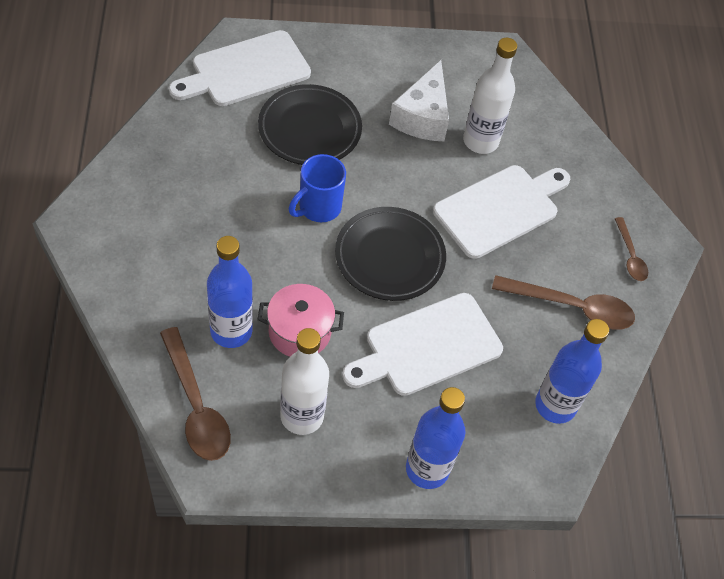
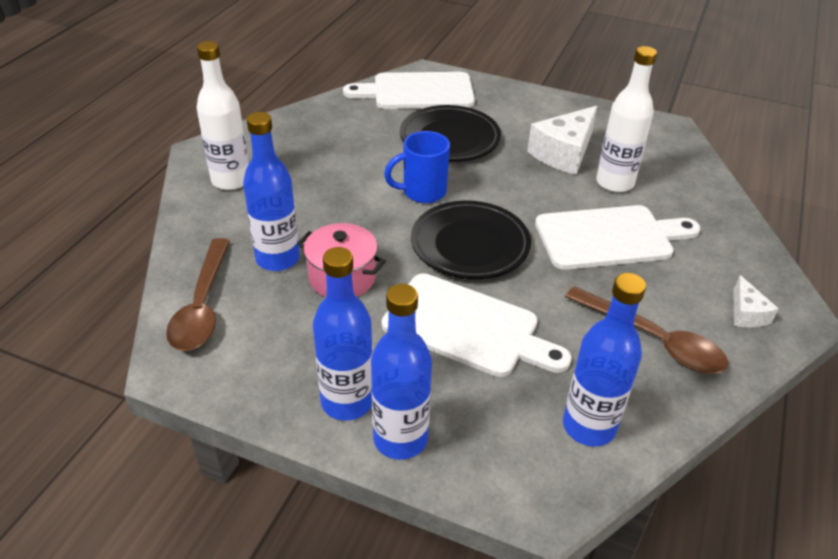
camera: 30 degrees right, 15 degrees down
white bottle [280,328,329,435] -> white bottle moved to [197,41,249,190]
white cutting board [342,293,503,396] -> white cutting board turned 150 degrees counterclockwise [382,273,572,377]
brown spoon [615,217,648,281] -> white cheese [734,275,779,327]
none -> blue bottle [313,247,373,421]

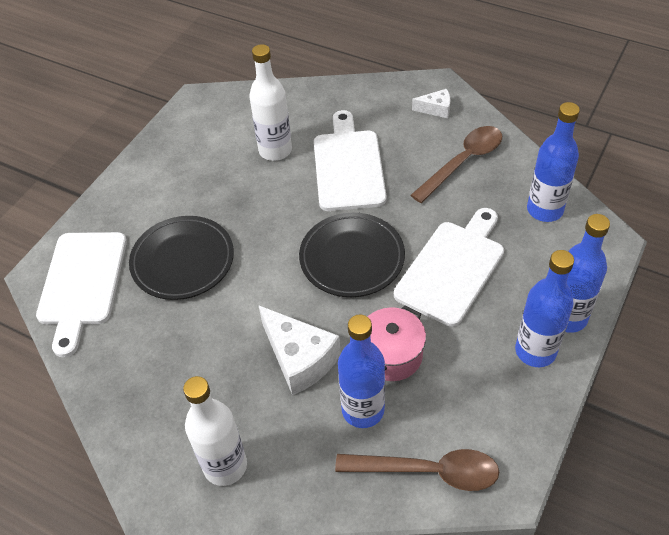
camera: 80 degrees left, 10 degrees up
blue mug [384,131,450,203] -> none
white cheese [527,106,597,175] -> white cheese moved to [258,305,341,396]

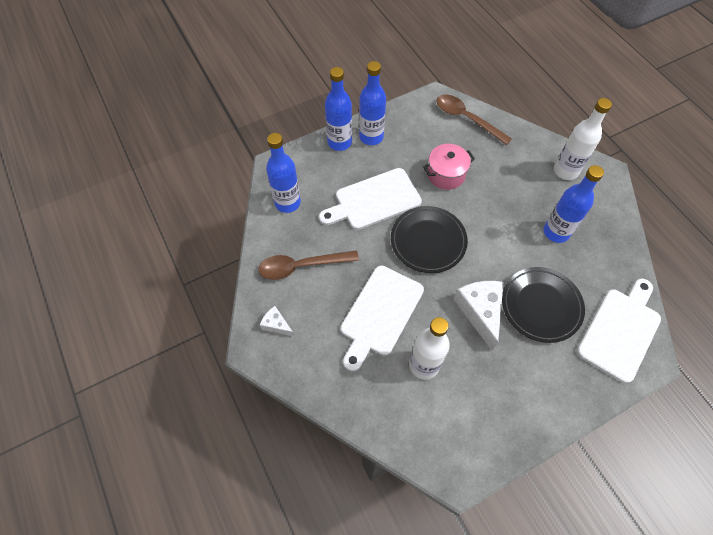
camera: 150 degrees left, 10 degrees up
white cheese [258,305,341,396] -> white cheese moved to [453,281,504,351]
blue bottle [338,314,385,428] -> blue bottle moved to [544,165,604,243]

